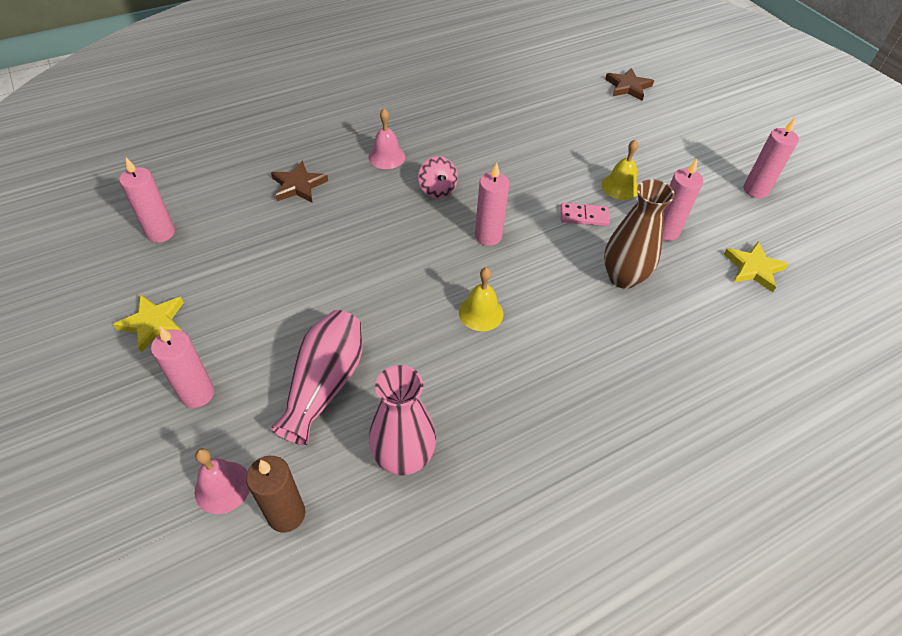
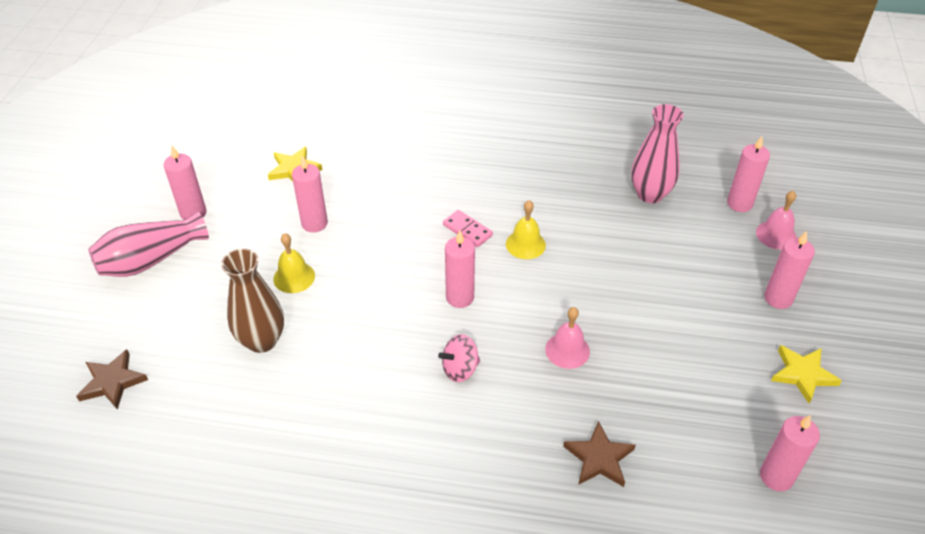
camera: 140 degrees left, 5 degrees down
brown candle [246,456,305,533] -> pink candle [727,136,770,212]
pink vase [271,310,363,445] -> pink vase moved to [88,211,209,277]
pink bell [368,109,405,169] -> pink bell moved to [545,307,590,369]
pink spinning top [418,156,458,198] -> pink spinning top turned 135 degrees counterclockwise [438,334,480,382]
pink domino [560,203,610,226] -> pink domino moved to [443,210,493,247]
brown vase [604,179,675,289] -> brown vase moved to [221,248,284,353]

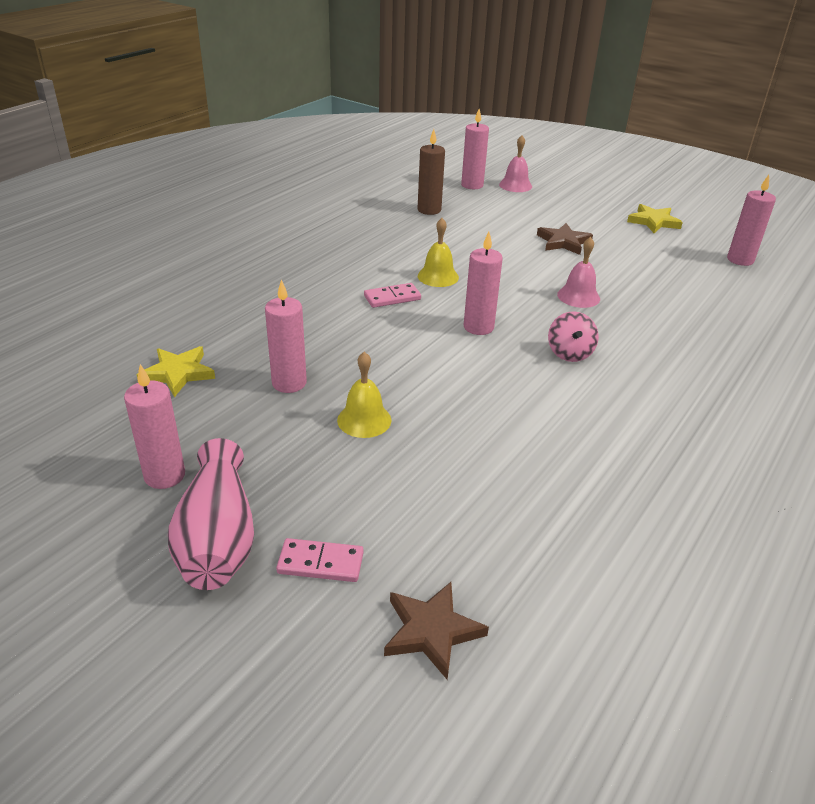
camera: 65 degrees left, 10 degrees down
brown vase [221,248,284,353] -> none
brown star [563,421,636,487] -> brown star moved to [537,223,593,255]
pink vase [631,104,684,203] -> brown candle [418,129,445,215]
pink candle [764,231,815,309] -> none
none -> pink domino [276,538,364,582]

